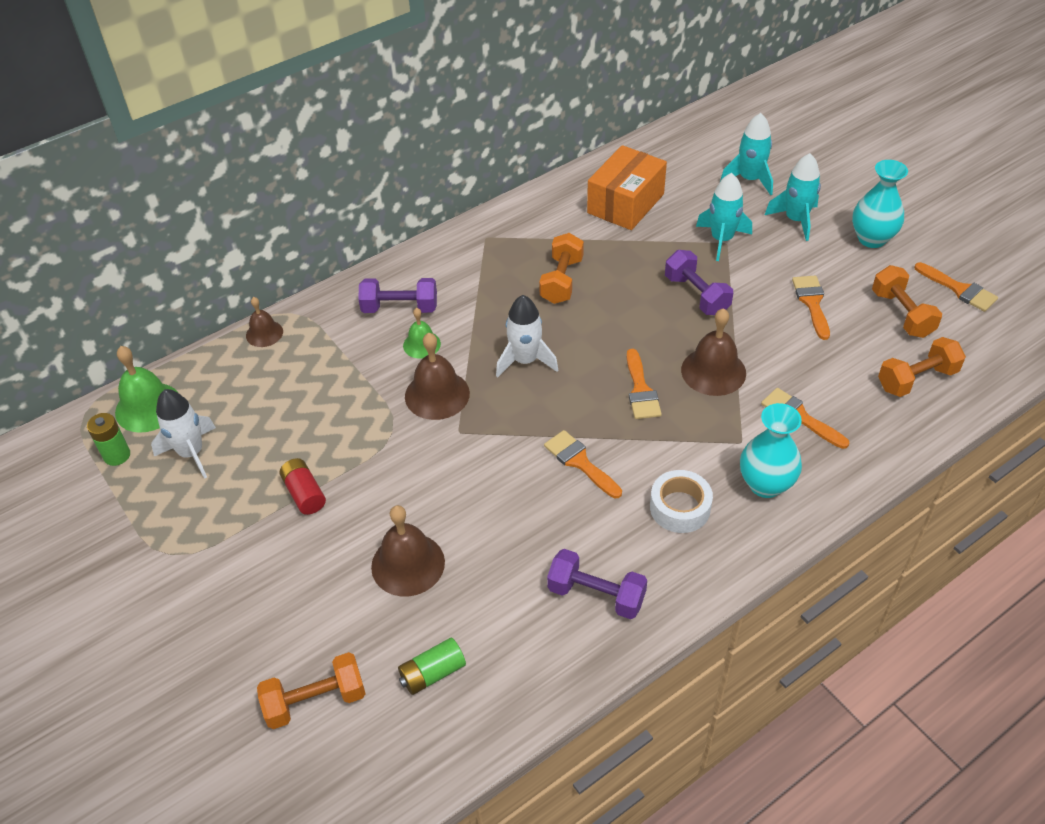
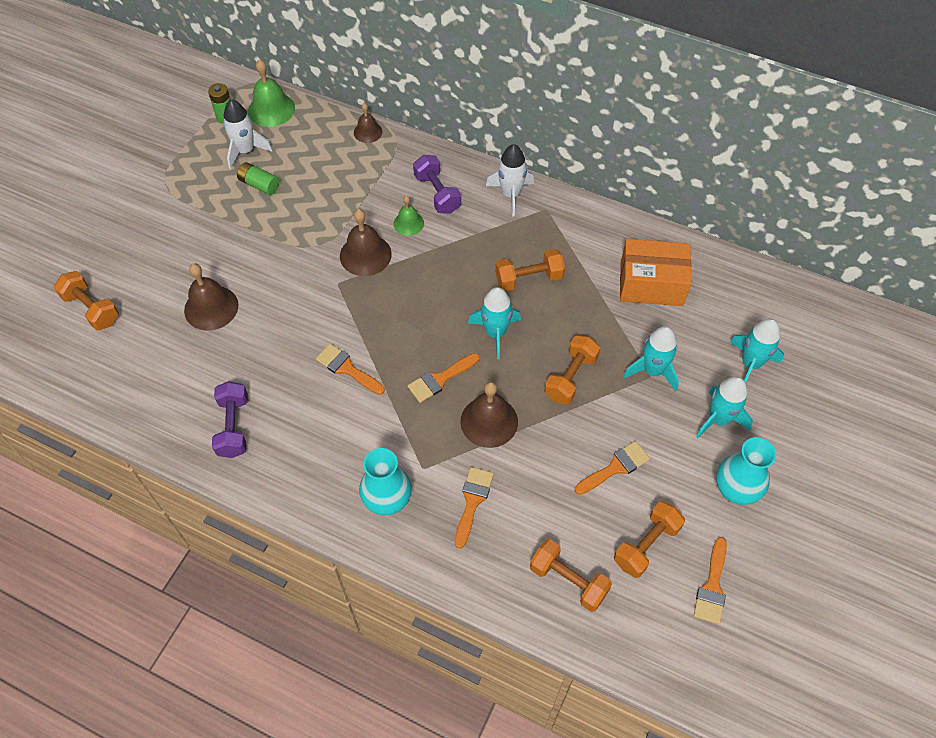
camera: 60 degrees right, 10 degrees up
red battery [279,458,326,515] -> none
green battery [398,638,466,695] -> green battery moved to [237,162,279,195]
white rocket [496,295,558,378] -> white rocket moved to [486,144,534,216]
orange brush [544,430,622,498] -> orange brush turned 75 degrees counterclockwise [316,344,385,395]
white tape [650,470,713,533] -> none
purple dumbbell [665,250,733,315] -> orange dumbbell [544,335,600,405]
none -> turquoise rocket [468,287,521,359]

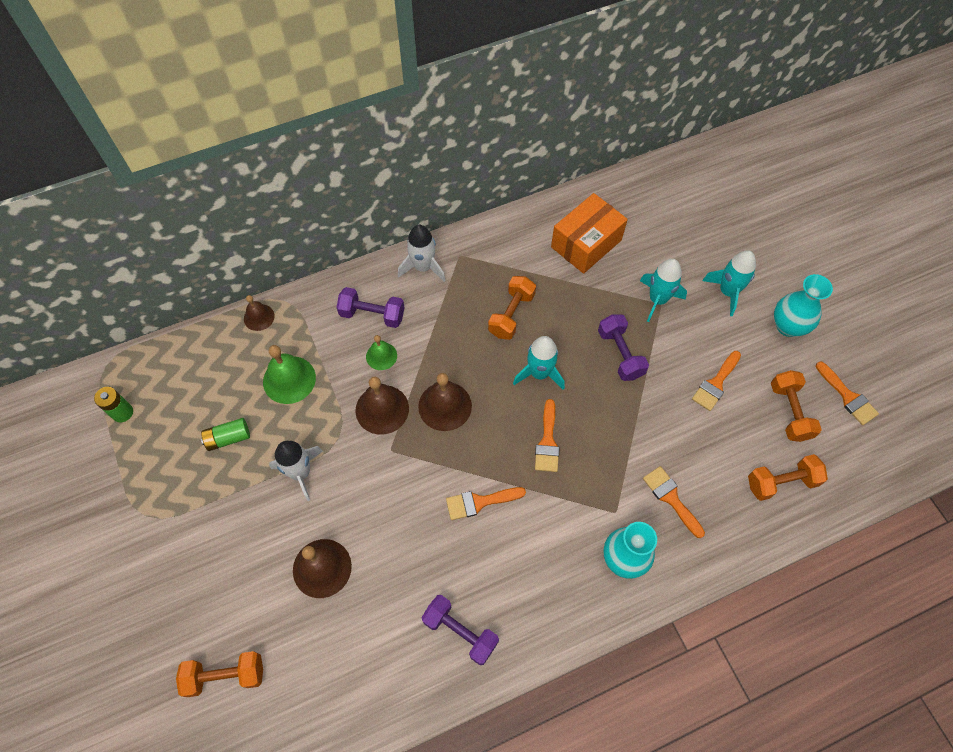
camera: 50 degrees left, 5 degrees up
white rocket [223,99,273,169] -> white rocket moved to [269,441,323,501]
green bell [248,59,295,127] -> green bell moved to [263,345,316,404]
brown bell [460,382,518,448] -> brown bell moved to [418,373,472,431]
orange dumbbell [544,335,600,405] -> purple dumbbell [598,314,649,381]
orange brush [575,441,650,495] -> orange brush turned 150 degrees counterclockwise [692,351,741,411]
turquoise rocket [729,319,784,383] -> none

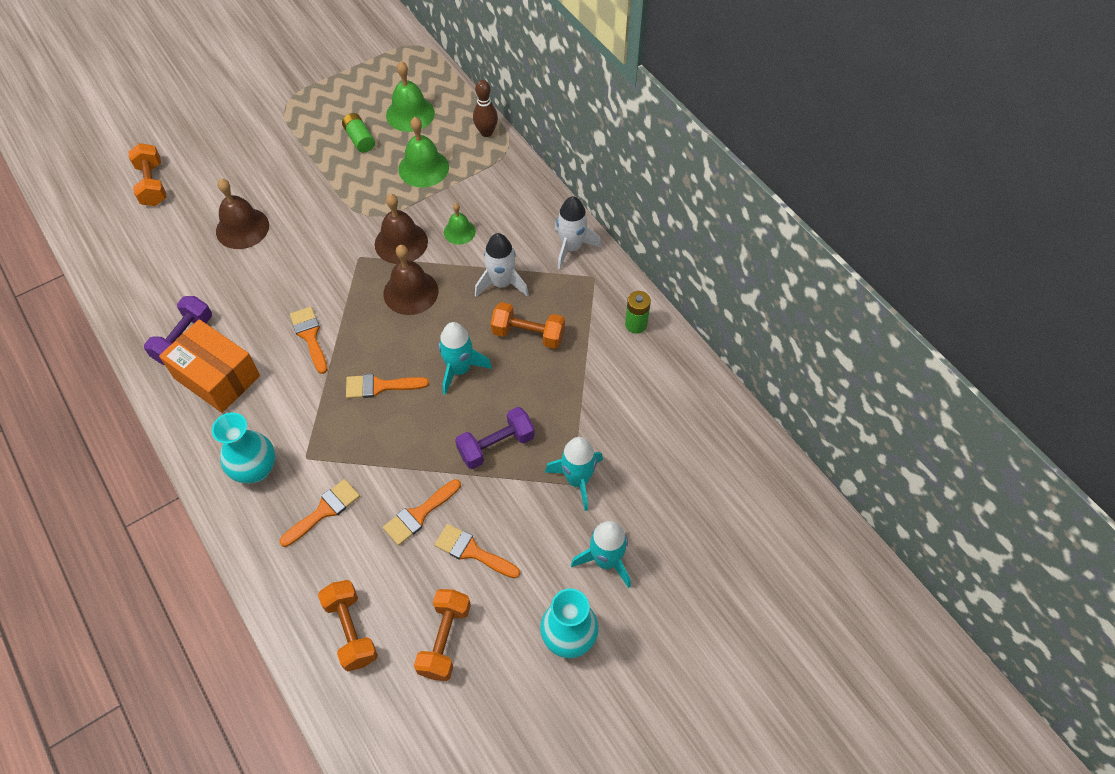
camera: 80 degrees right, 5 degrees down
green battery [94,387,133,422] -> green battery moved to [625,291,651,334]
brown bell [244,295,275,331] -> brown bowling pin [473,80,498,137]
white rocket [269,441,323,501] -> white rocket moved to [475,233,529,297]
purple dumbbell [336,287,405,328] -> none
orange box [551,193,628,274] -> orange box moved to [159,319,260,413]
orange dumbbell [771,370,822,442] -> orange dumbbell turned 60 degrees counterclockwise [414,589,471,681]
orange brush [816,361,879,425] -> orange brush moved to [383,479,461,546]
none -> green bell [386,61,435,132]

